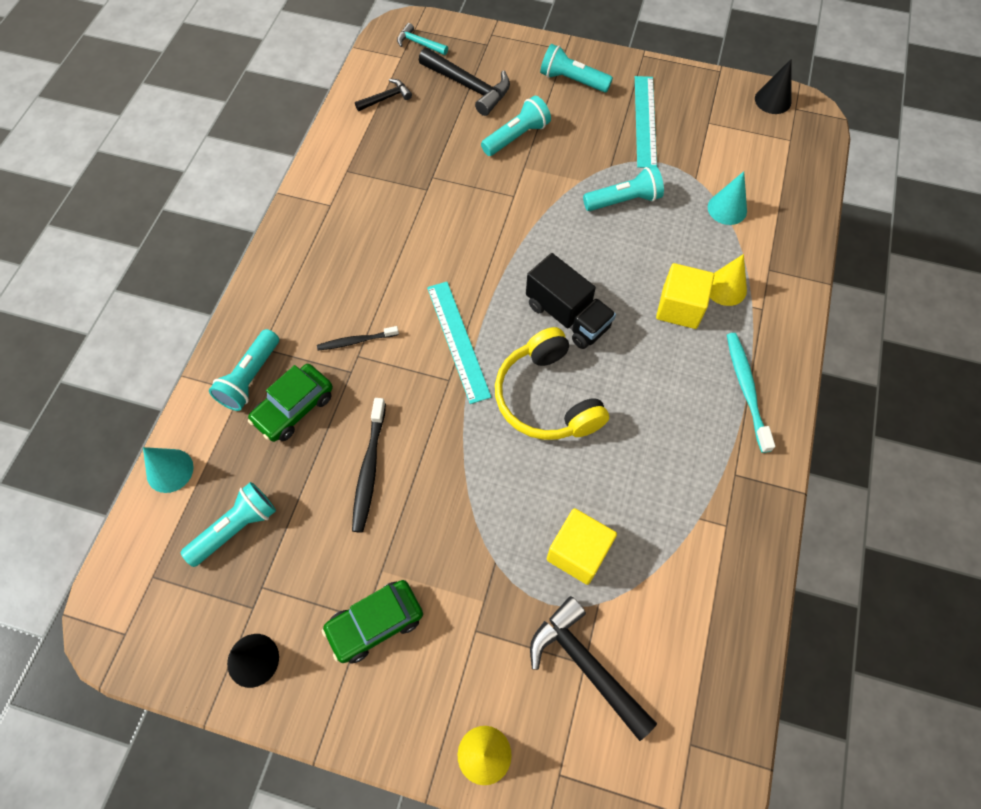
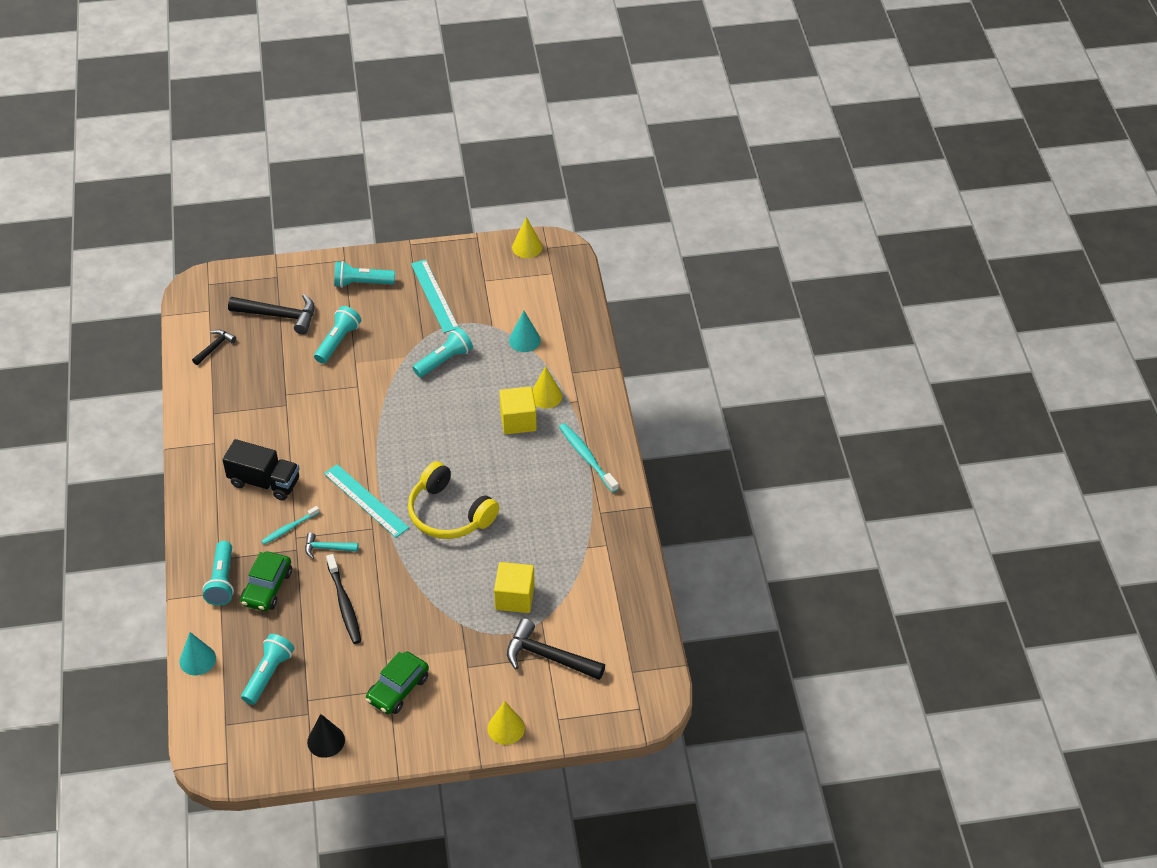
camera: 25 degrees left, 15 degrees down
black toothbrush [317,326,399,351] -> turquoise toothbrush [261,506,320,545]
turquoise hammer [397,23,448,55] -> turquoise hammer moved to [305,533,358,559]
black truck [526,253,616,349] -> black truck moved to [222,439,300,501]
black cone [755,59,791,114] -> yellow cone [512,217,543,258]

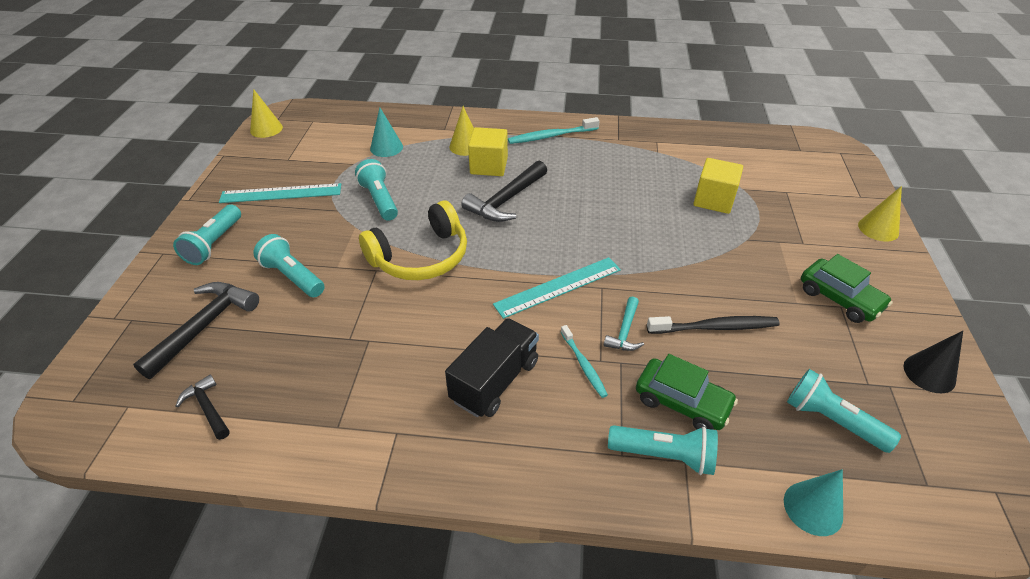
camera: 75 degrees left, 5 degrees down
yellow headphones [408,461,499,539] -> yellow headphones moved to [359,200,467,280]
black hammer [507,618,605,680] -> black hammer moved to [461,161,547,222]

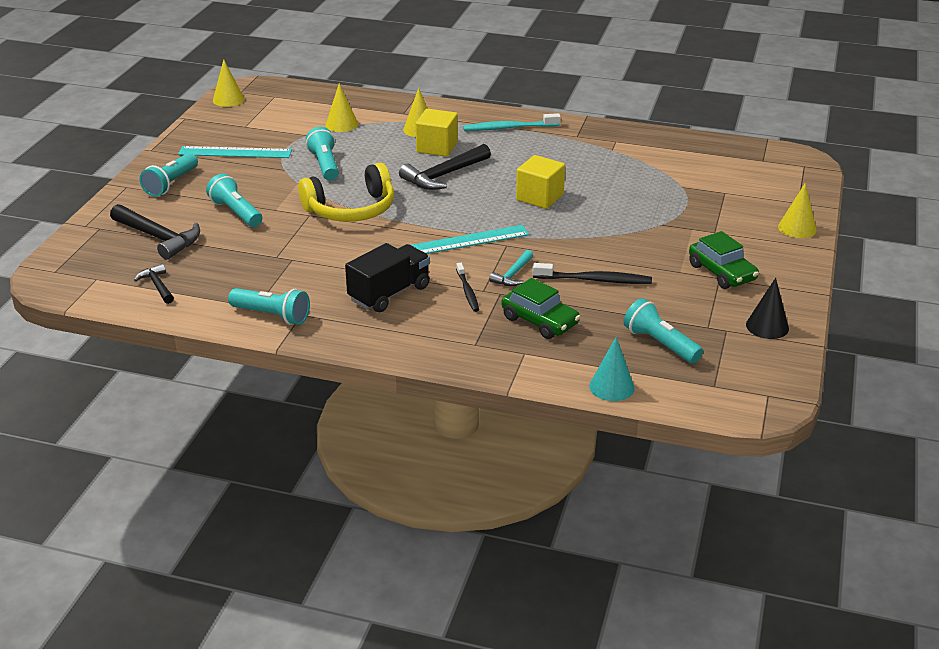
camera: 10 degrees right, 10 degrees down
black hammer [133,282,259,379] -> black hammer turned 90 degrees clockwise [110,204,200,260]
turquoise cone [370,107,403,157] -> yellow cone [326,83,358,132]
turquoise toothbrush [561,325,608,398] -> black toothbrush [456,263,479,312]
turquoise flashlight [608,425,718,475] -> turquoise flashlight moved to [228,288,310,325]
yellow cube [693,158,743,214] -> yellow cube moved to [516,155,565,209]

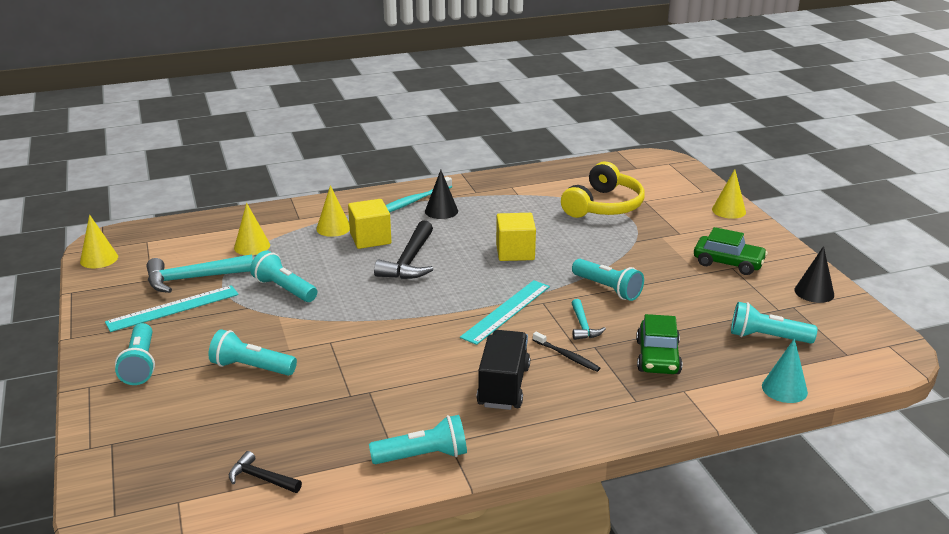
camera: 35 degrees left, 5 degrees down
black hammer [110,204,200,260] -> none
yellow headphones [298,163,394,222] -> yellow headphones moved to [561,161,645,218]
green car [501,278,580,339] -> green car turned 90 degrees clockwise [636,314,682,374]
black toothbrush [532,263,652,284] -> none
none -> turquoise hammer [147,254,253,293]
none -> black cone [425,170,458,219]
none -> turquoise flashlight [572,259,644,301]

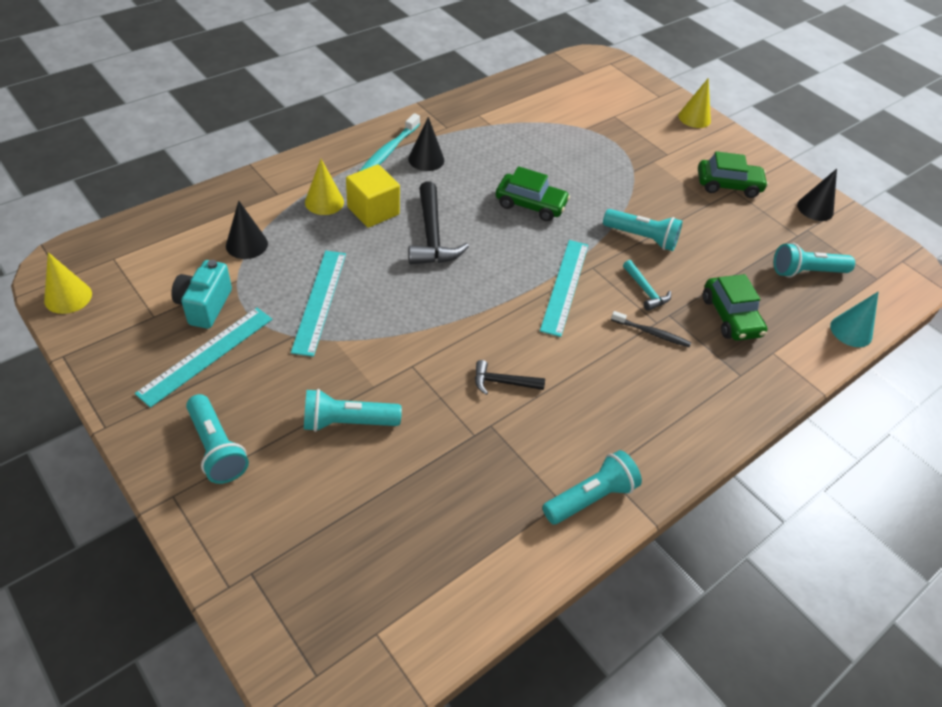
camera: 25 degrees left, 20 degrees up
turquoise hammer [147,254,253,293] -> turquoise camera [171,260,232,329]
black hammer [229,451,302,493] -> black hammer moved to [475,360,545,395]
yellow cone [234,203,270,255] -> black cone [226,201,268,259]
turquoise flashlight [250,250,317,302] -> turquoise ruler [291,251,346,357]
black truck [477,330,530,410] -> none
yellow cube [496,213,536,261] -> green car [496,166,570,221]
yellow headphones [561,161,645,218] -> none

